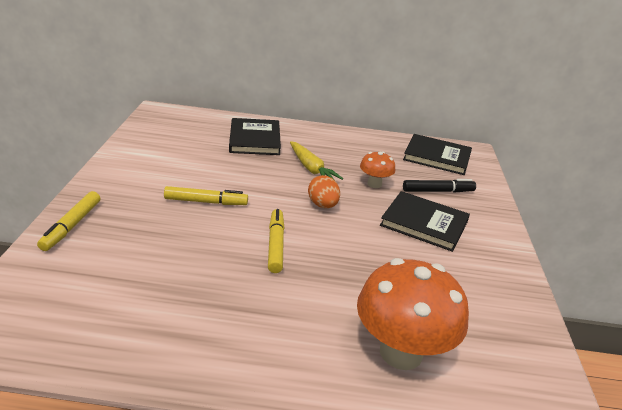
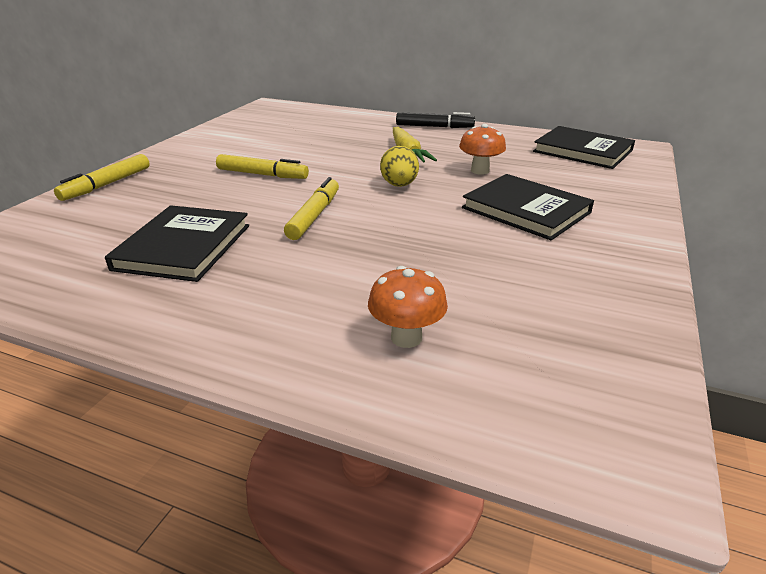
camera: 20 degrees right, 0 degrees up
black book [229,118,281,155] -> black book moved to [105,205,249,282]
orange egg [308,175,340,208] -> yellow egg [380,146,419,187]
orange mushroom [357,258,469,370] -> orange mushroom [368,266,448,348], size x0.50
black marker [403,179,476,193] -> black marker moved to [396,112,475,128]

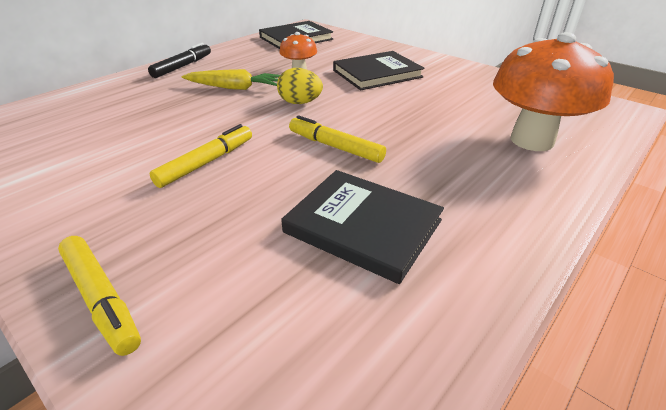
camera: 70 degrees left, 5 degrees up
orange mushroom [368,266,448,348] -> orange mushroom [493,32,614,151], size x1.99

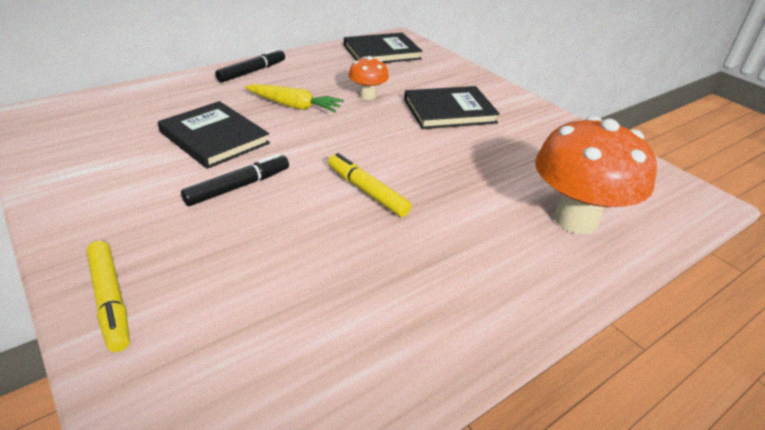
camera: 10 degrees right, 0 degrees up
yellow marker [150,124,252,188] -> black marker [181,154,289,206]
yellow egg [277,68,323,104] -> none
black book [281,170,444,284] -> black book moved to [158,101,270,169]

